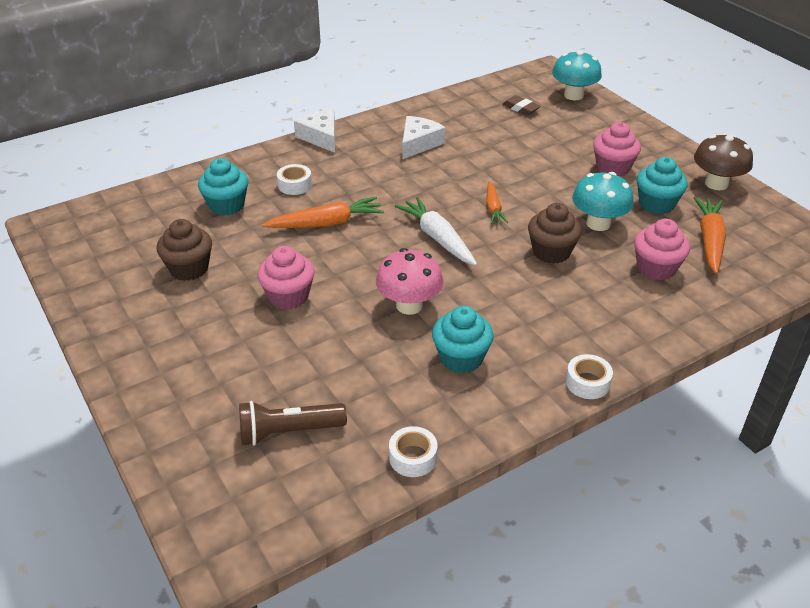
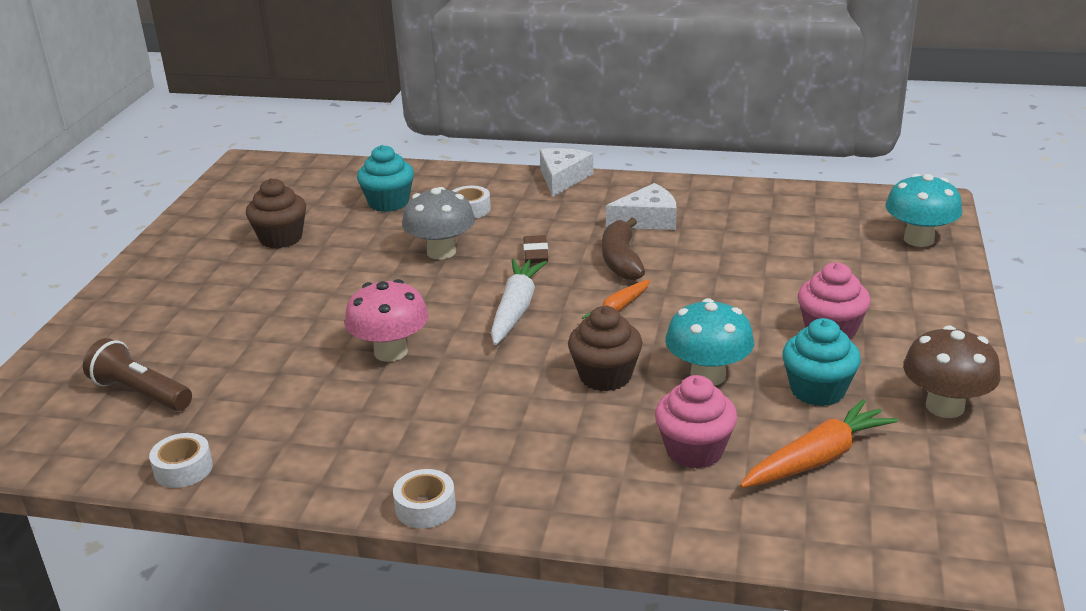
camera: 45 degrees right, 10 degrees down
pink cupcake [258,246,315,309] -> none
orange carrot [262,197,384,228] -> grey mushroom [402,187,475,260]
turquoise cupcake [432,306,494,373] -> none
brown eraser [502,95,541,115] -> brown eraser moved to [523,235,548,263]
none -> brown banana [602,217,645,281]

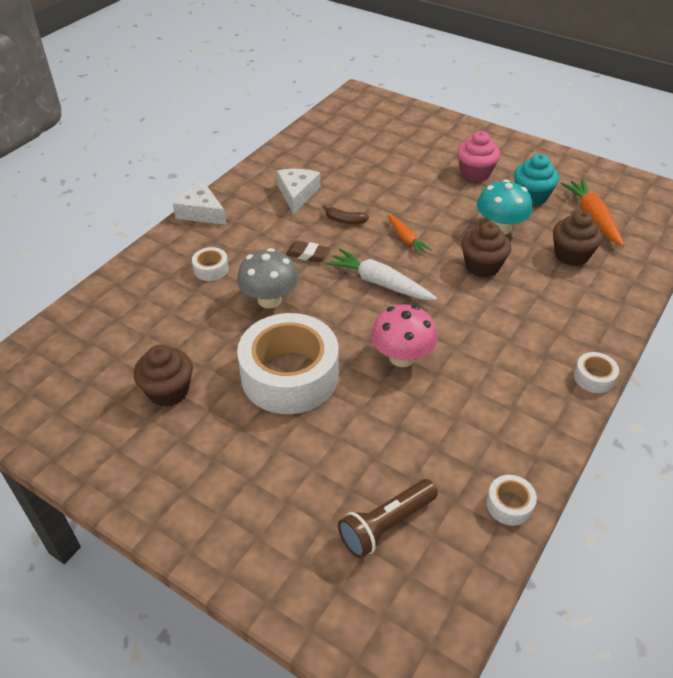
camera: 70 degrees left, 15 degrees up
turquoise cupcake [357,145,414,212] -> none
brown banana [602,217,645,281] -> brown banana [323,205,369,224], size x0.60
pink cupcake [655,375,737,469] -> brown cupcake [553,211,603,266]
turquoise mushroom [885,174,962,247] -> none
brown mushroom [903,326,1001,418] -> none
none -> white tape [237,313,338,414]

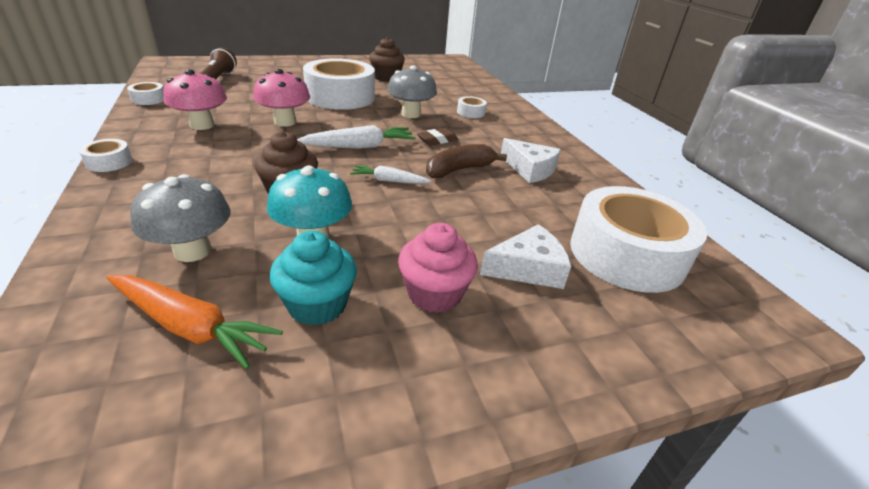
camera: 125 degrees right, 10 degrees down
white cheese [173,182,226,225] -> white cheese moved to [480,224,571,289]
brown banana [323,205,369,224] -> brown banana [426,144,507,178], size x1.66
orange carrot [388,214,432,255] -> white carrot [350,165,431,184]
brown cupcake [553,211,603,266] -> grey mushroom [130,174,231,262]
none -> pink mushroom [163,69,227,130]
none -> white tape [570,186,707,293]

